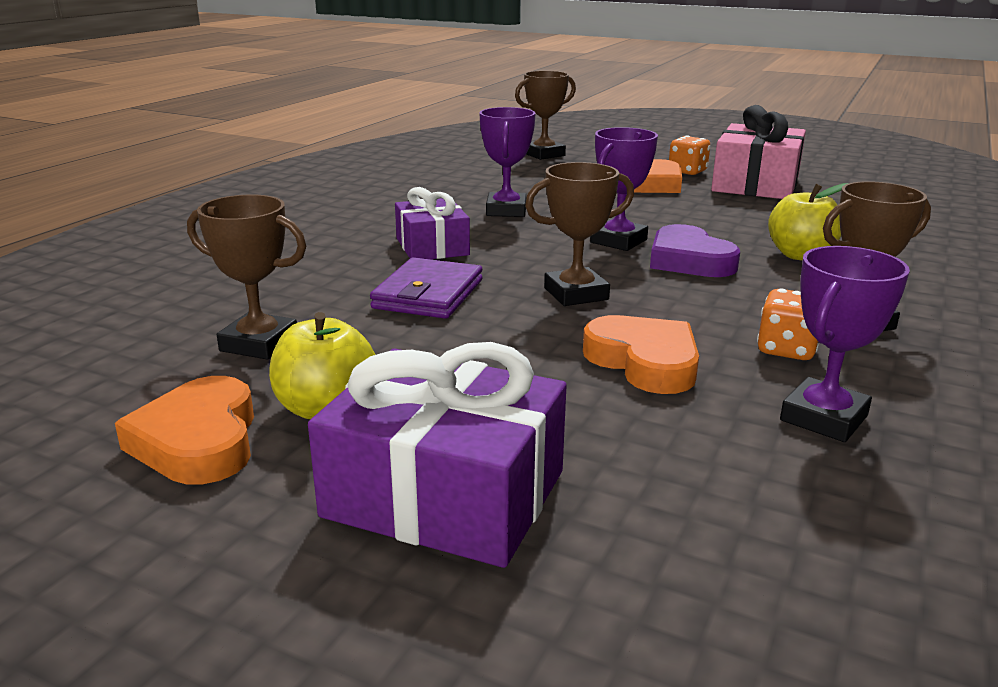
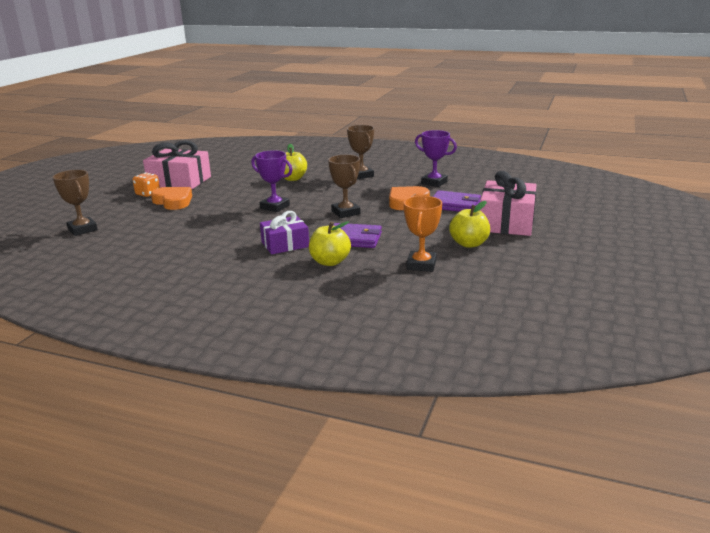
camera: 95 degrees left, 0 degrees up
orange heart [115,376,254,484] -> none
brown trophy [187,195,306,359] -> orange trophy [404,196,442,272]
purple gift [308,342,567,568] -> pink gift [480,171,537,236]
purple trophy [479,107,536,217] -> none
purple heart [650,224,740,277] -> none
orange dice [757,289,818,360] -> none
none -> yellow apple [309,221,351,266]
none -> purple wallet [433,190,481,212]

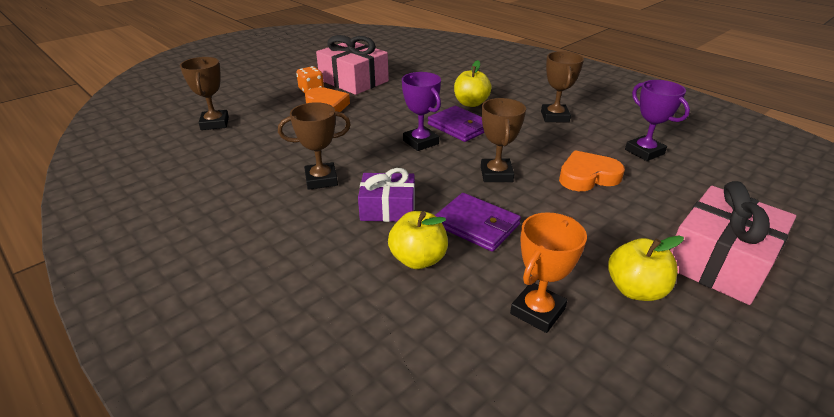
camera: 25 degrees right, 10 degrees up
purple wallet [433,190,481,212] -> purple wallet moved to [428,106,484,142]
none -> brown trophy [278,102,351,190]

